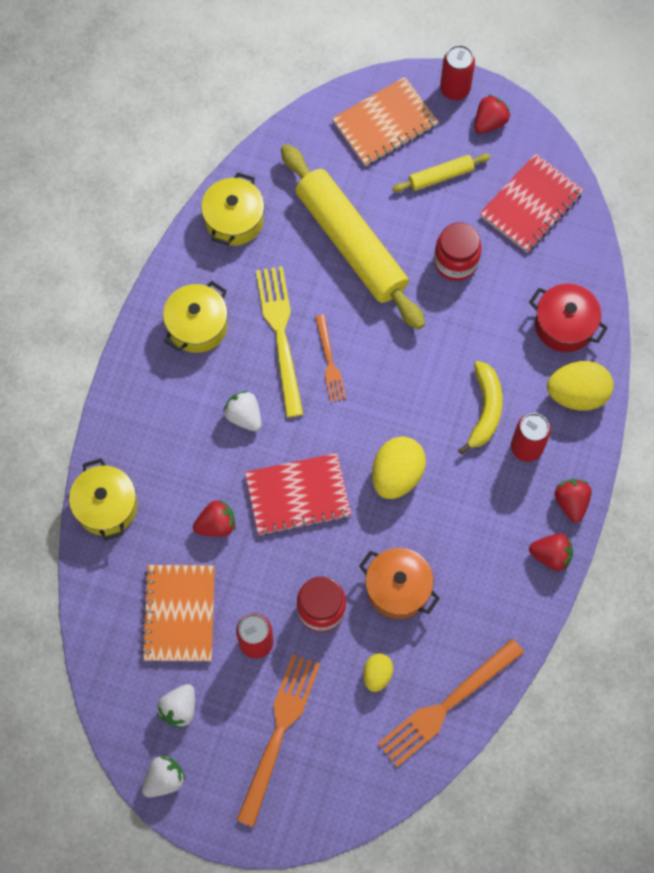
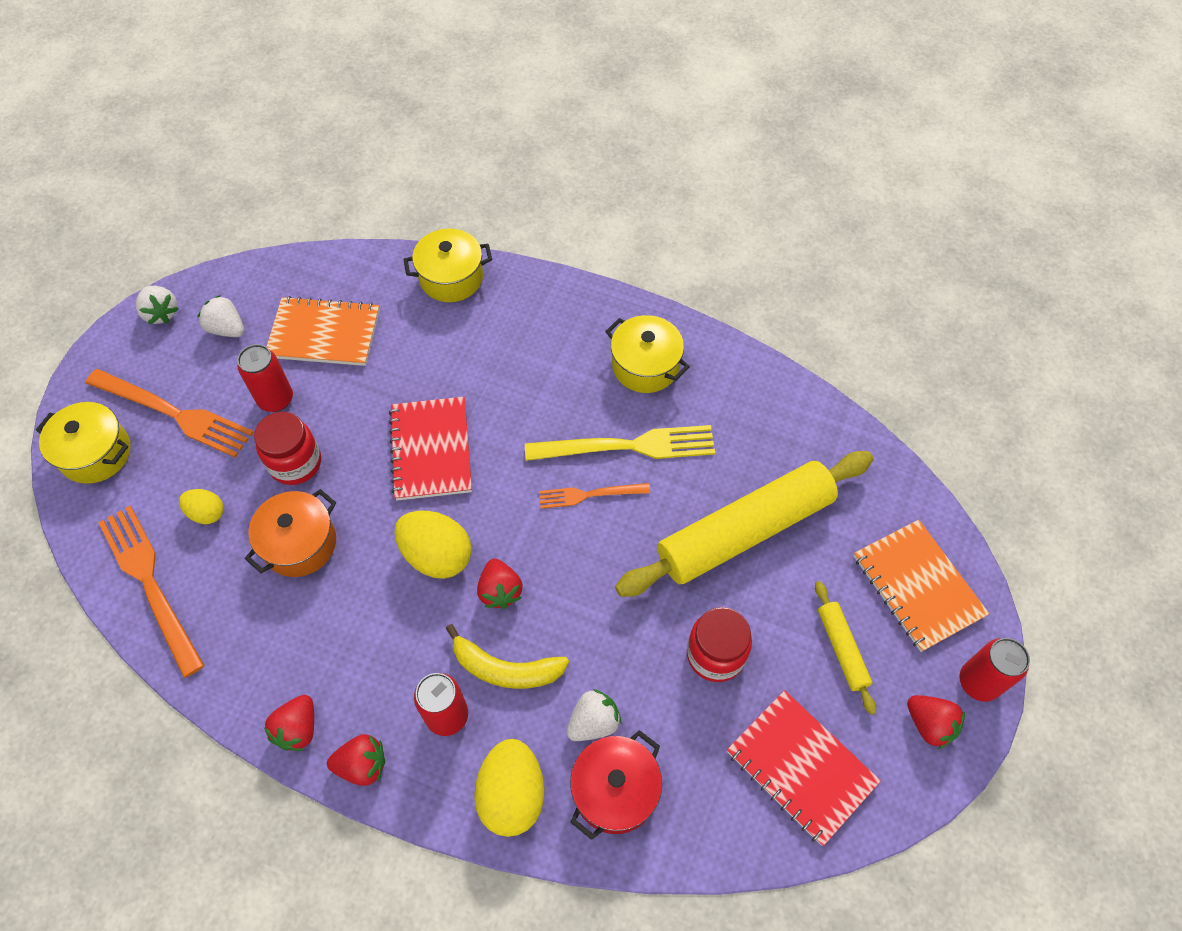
camera: 95 degrees right, 10 degrees down
red strawberry [193,500,236,536] -> red strawberry moved to [477,558,523,609]
yellow pot [201,172,264,246] -> yellow pot moved to [36,402,131,484]
white strawberry [223,391,262,431] -> white strawberry moved to [566,689,621,741]

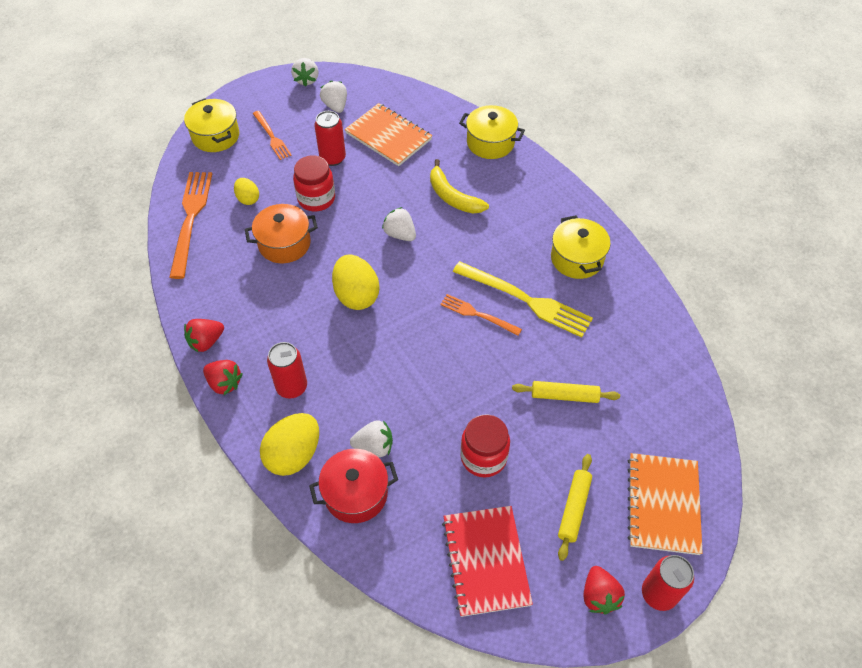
camera: 35 degrees right, 5 degrees down
orange fork [86,369,254,458] -> orange fork [253,111,292,160], size x0.57
red notebook [389,397,472,501] -> white strawberry [382,207,416,241]
yellow banana [446,624,569,689] -> yellow banana moved to [430,159,489,214]
red strawberry [477,558,523,609] -> none
yellow rolling pin [615,451,873,597] -> yellow rolling pin [512,381,620,403], size x0.45

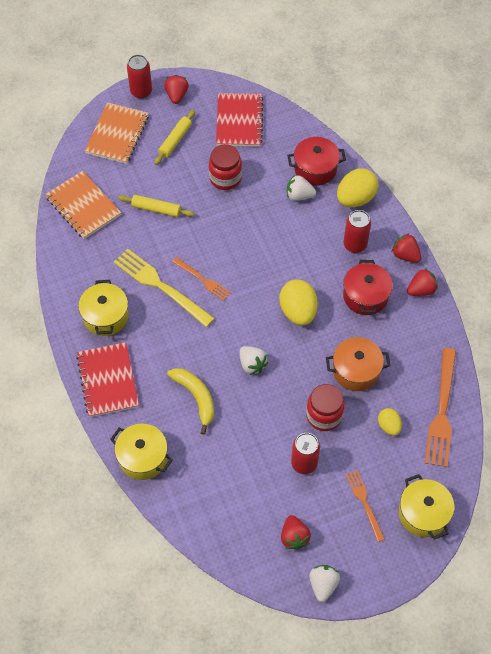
camera: 170 degrees left, 5 degrees up
white strawberry [320,81,347,113] -> red strawberry [281,515,311,550]
orange notebook [345,103,432,166] -> orange notebook moved to [45,171,121,239]
none -> red notebook [76,342,139,417]
none -> red pot [343,260,393,315]

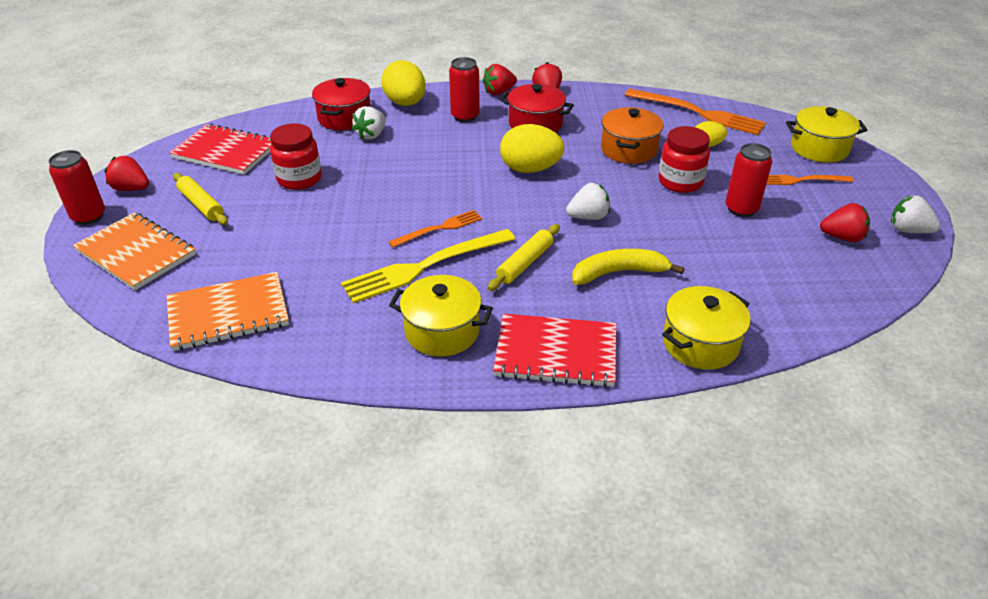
camera: 70 degrees left, 20 degrees down
yellow rolling pin [118,195,194,217] -> yellow rolling pin moved to [488,224,560,291]

